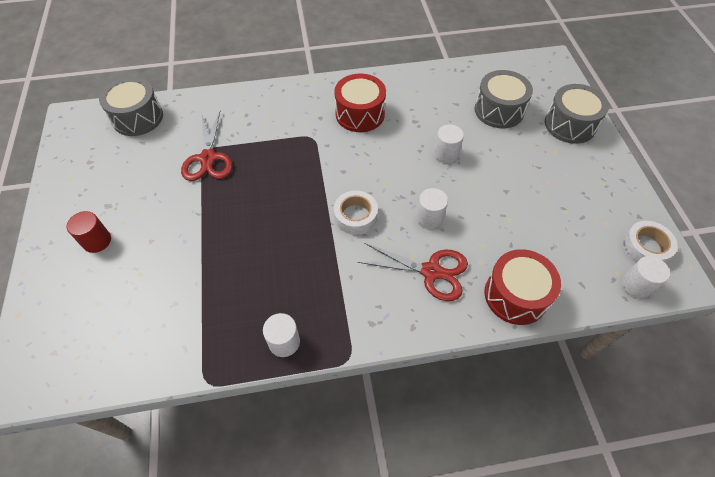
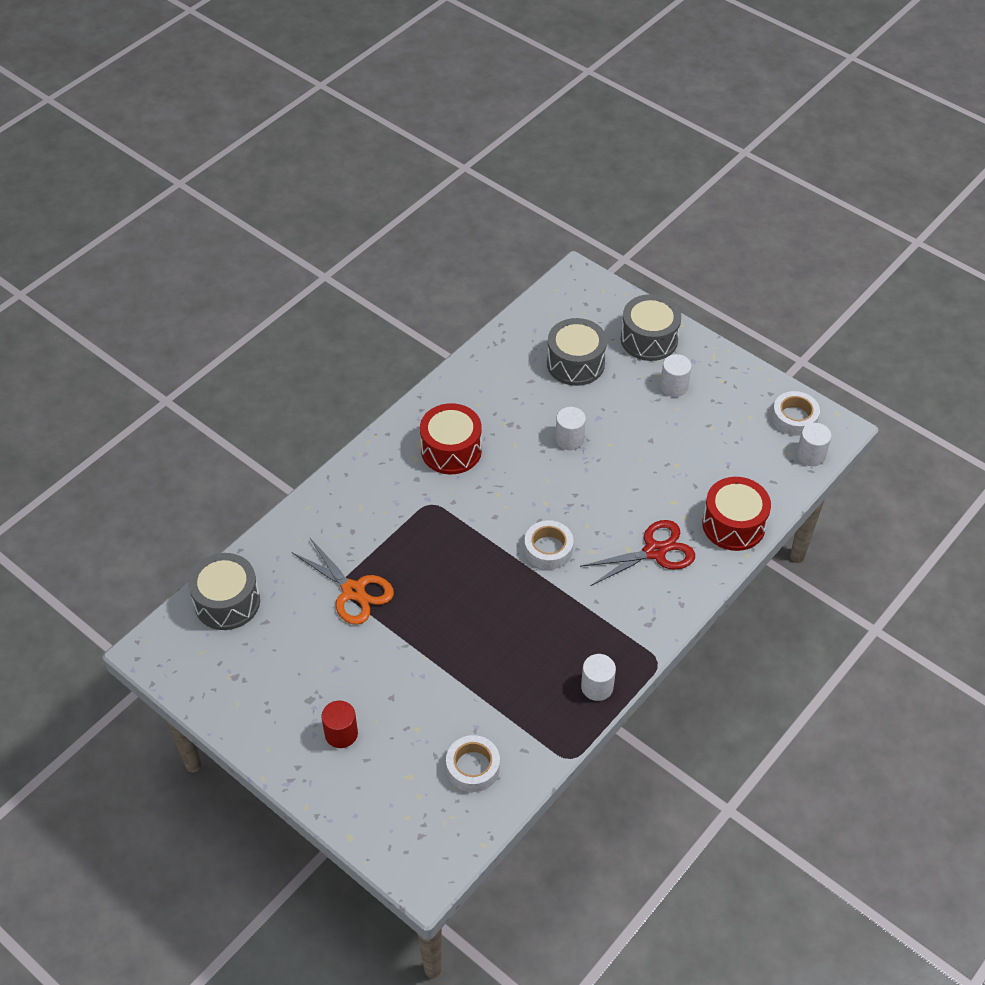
camera: 40 degrees left, 5 degrees down
red scissors [181,112,232,181] -> orange scissors [292,537,394,625]
white cylinder [416,188,448,229] -> white cylinder moved to [660,354,692,397]
none -> white tape [446,735,500,792]

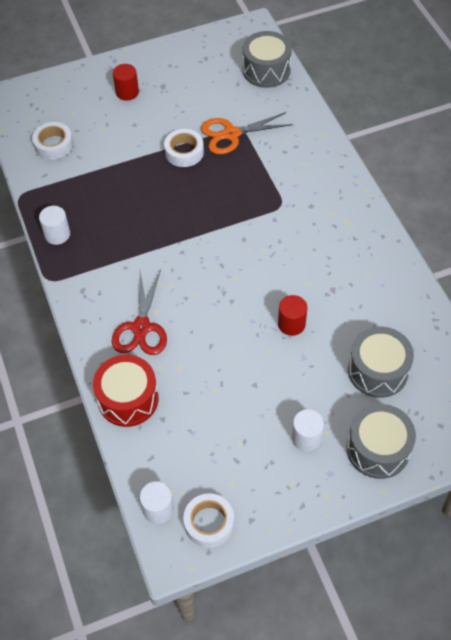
camera: 120 degrees right, 5 degrees up
red drum [420,403,482,474] -> none
white tape [524,520,573,569] -> white tape moved to [164,129,204,167]
white cylinder [555,407,586,450] -> red cylinder [278,295,307,336]

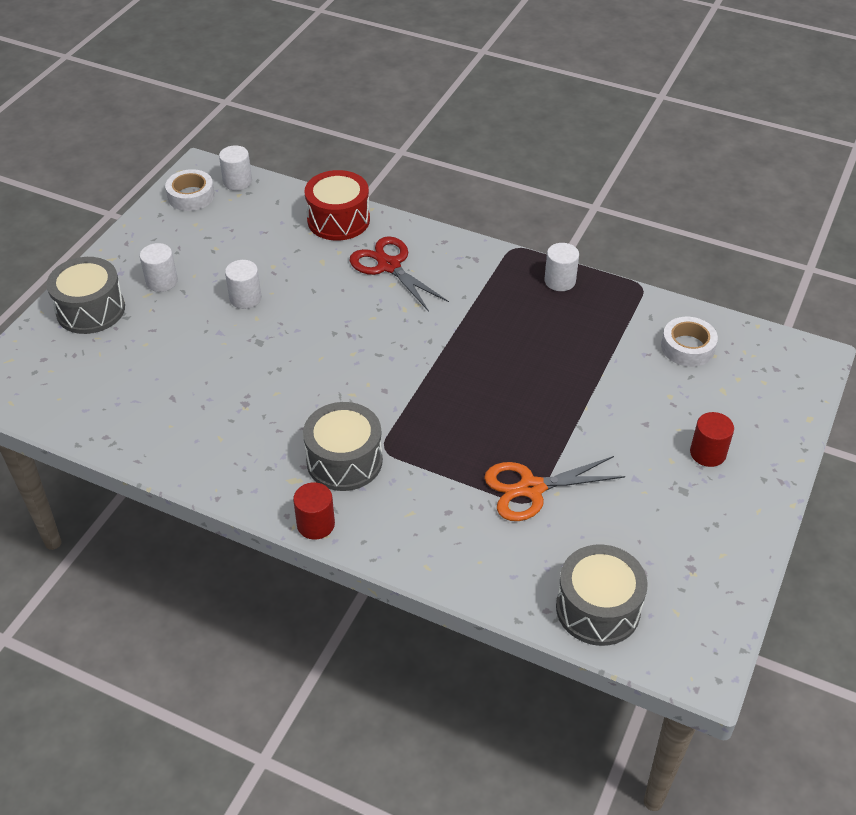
camera: 135 degrees right, 10 degrees down
white tape [164,129,204,167] -> none
orange scissors [201,112,293,154] -> orange scissors turned 135 degrees counterclockwise [484,456,625,521]
red cylinder [278,295,307,336] -> red cylinder moved to [293,482,335,540]
grey drum [348,327,414,398] -> grey drum moved to [303,402,383,491]
none -> white cylinder [225,260,262,309]

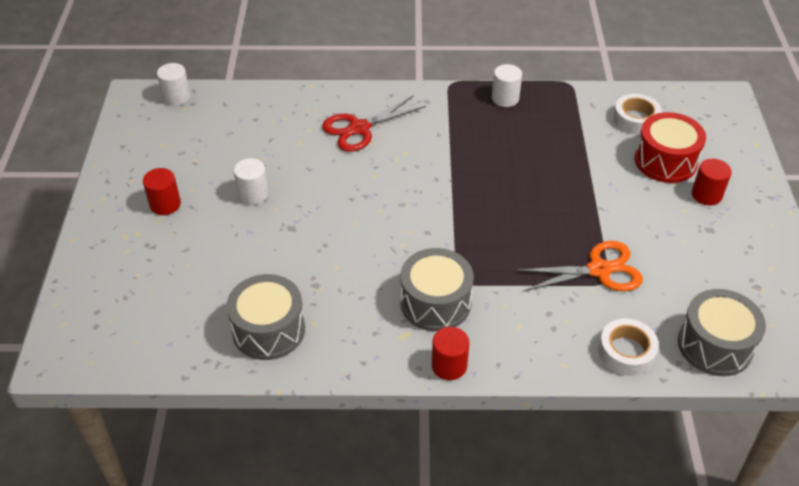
camera: 25 degrees left, 0 degrees up
grey drum [47,257,125,334] -> grey drum moved to [226,274,305,360]
white cylinder [140,243,178,292] -> red cylinder [143,168,181,215]
white tape [165,169,215,211] -> white tape moved to [598,319,659,376]
red drum [304,170,370,240] -> red drum moved to [634,112,706,183]
red scissors [350,236,449,312] -> red scissors turned 60 degrees counterclockwise [322,95,426,152]
orange scissors [484,456,625,521] -> orange scissors turned 150 degrees counterclockwise [516,241,643,292]

